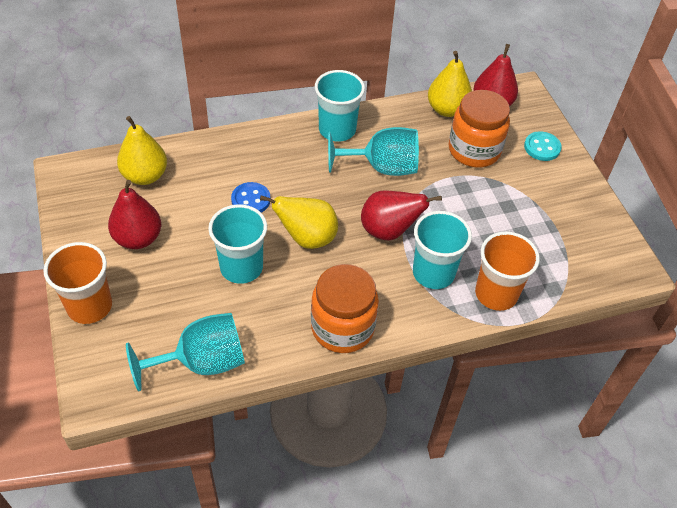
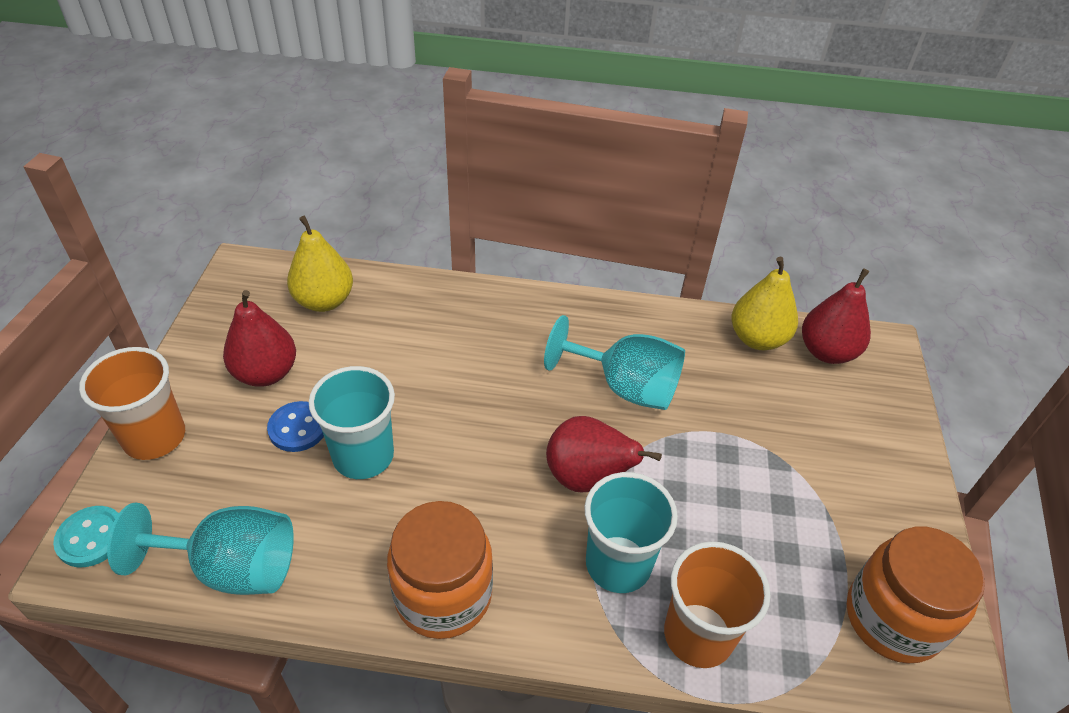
camera: 25 degrees right, 5 degrees down
blue button [231,182,270,213] -> blue button moved to [267,401,324,452]
yellow pear [260,195,338,249] -> none
turquoise cup [315,70,365,142] -> none
orange jar [449,90,510,167] -> orange jar moved to [847,527,985,664]
turquoise button [524,131,562,161] -> turquoise button moved to [53,506,119,567]

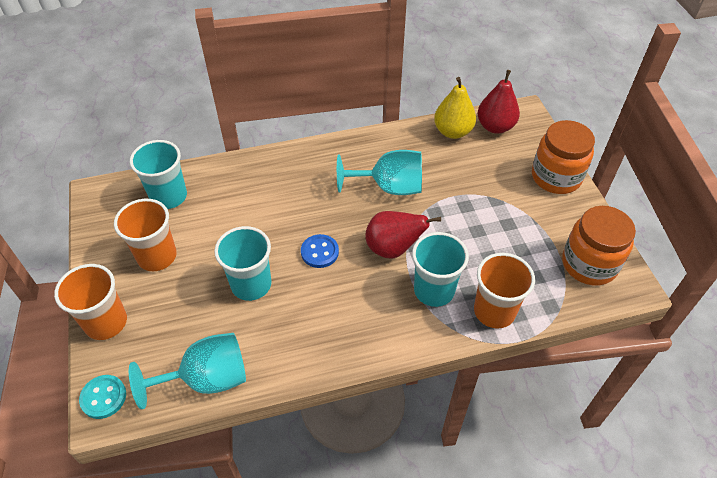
camera: 20 degrees left, 5 degrees up
red pear [223,290,296,387] -> orange cup [114,199,177,271]
blue button [267,401,324,452] -> blue button moved to [301,234,339,268]
yellow pear [287,216,353,312] -> turquoise cup [130,140,187,209]
orange jar [387,501,493,639] -> orange jar moved to [532,120,595,194]

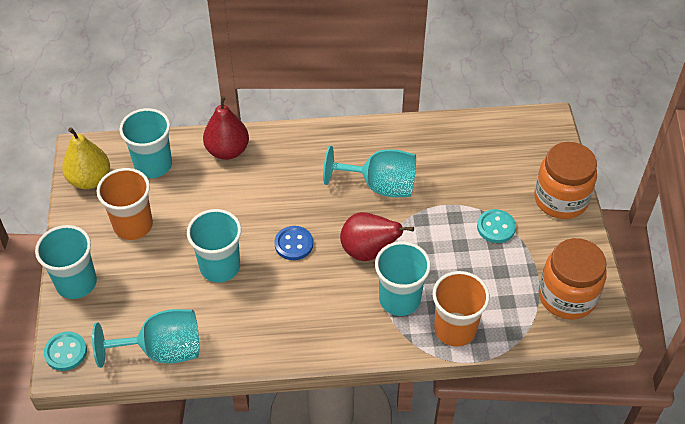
camera: 10 degrees right, 0 degrees up
orange cup [54,264,127,340] -> turquoise cup [35,225,97,299]
yellow pear [434,77,476,139] -> yellow pear moved to [62,127,110,189]
red pear [478,70,520,134] -> red pear moved to [203,96,249,160]
none -> turquoise button [477,209,516,243]

